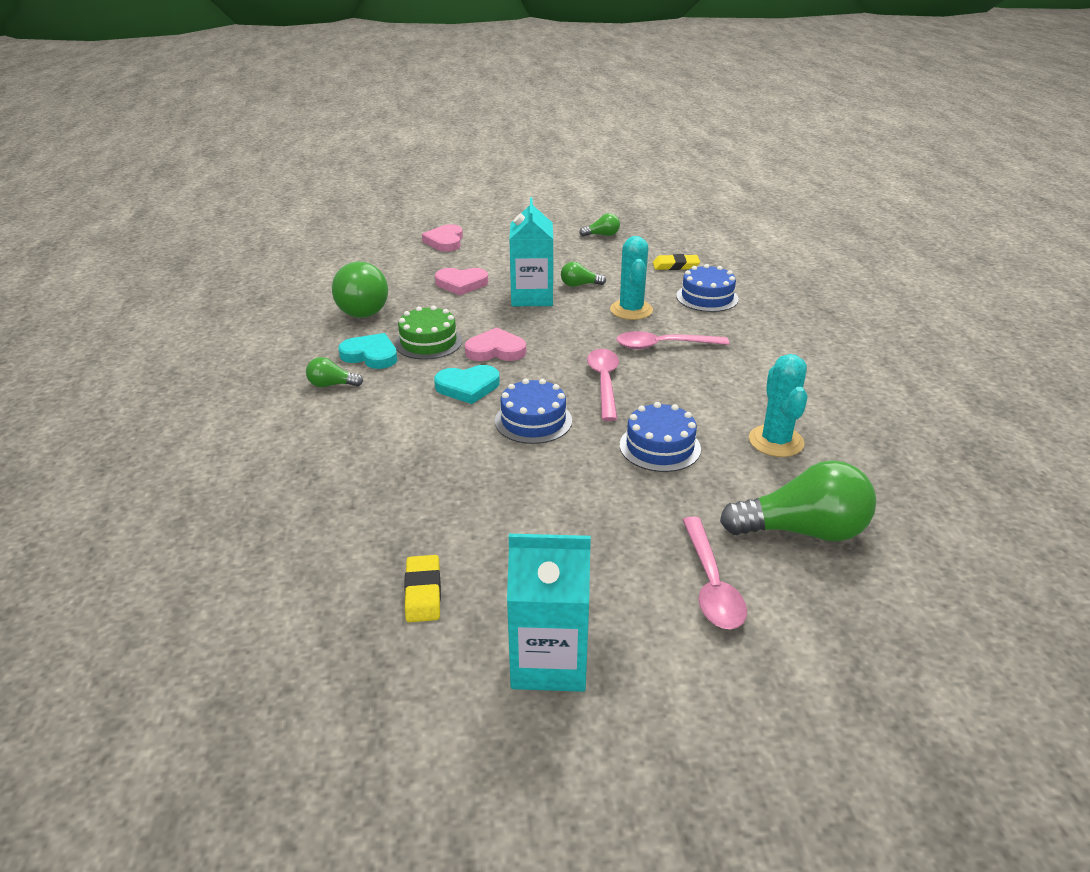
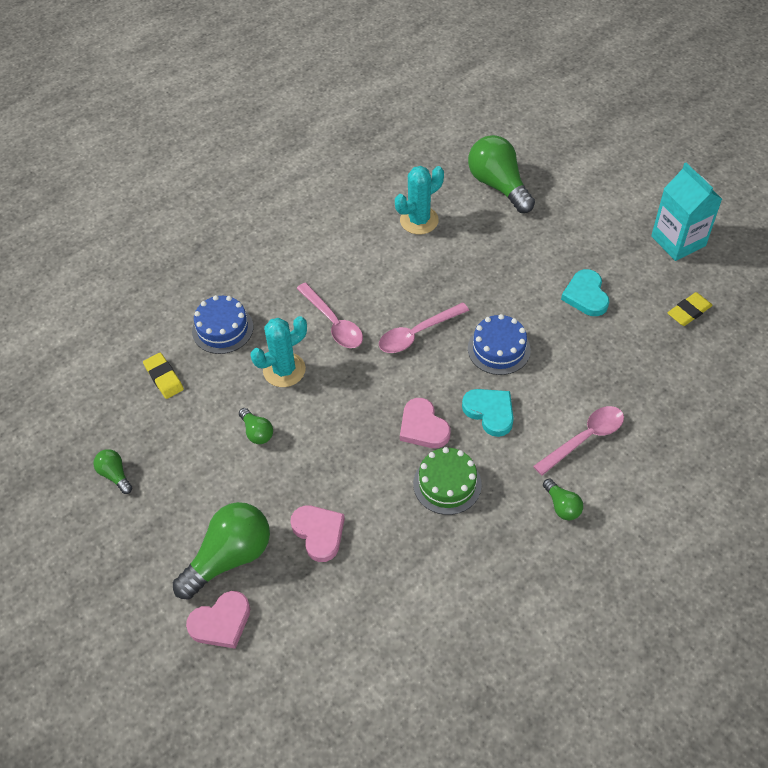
camera: 120 degrees left, 20 degrees up
green light bulb [332,262,388,318] -> green light bulb moved to [173,502,270,600]
turquoise heart [338,333,398,369] -> turquoise heart moved to [561,269,609,316]
turquoise carton [509,197,553,306] -> none
blue cake [620,402,701,472] -> none
pink spoon [682,516,747,629] -> pink spoon moved to [533,406,624,476]

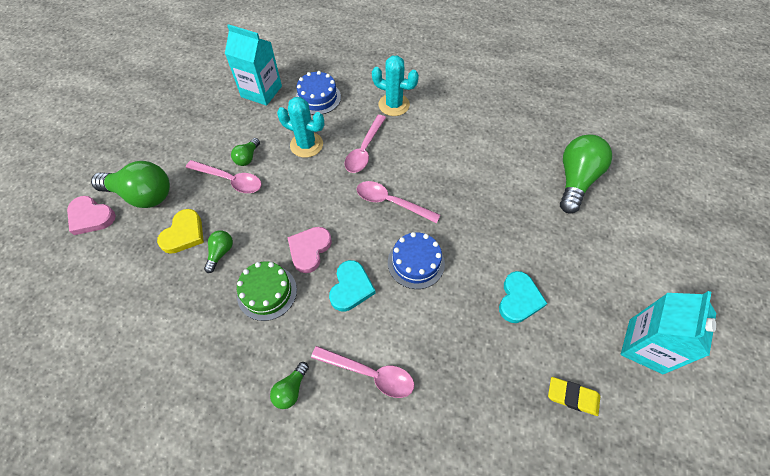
camera: 55 degrees right, 5 degrees up
green light bulb [93,449,132,494] -> green light bulb moved to [204,231,233,273]
yellow eraser [143,353,184,399] -> turquoise carton [225,24,282,106]
pink heart [290,505,345,562] -> yellow heart [157,209,204,254]
turquoise cactus [395,166,444,234] -> turquoise cactus moved to [372,56,419,116]
turquoise heart [561,269,609,316] -> turquoise heart turned 150 degrees clockwise [499,271,548,323]
none -> pink spoon [186,160,262,193]

